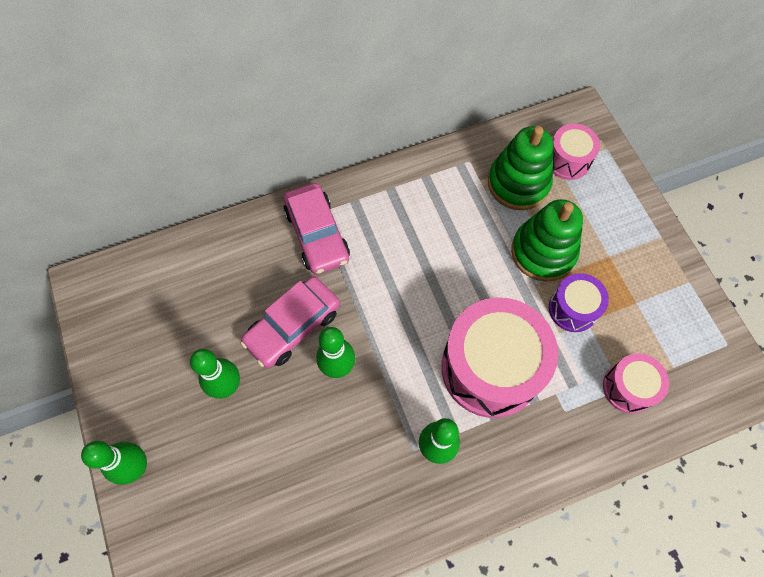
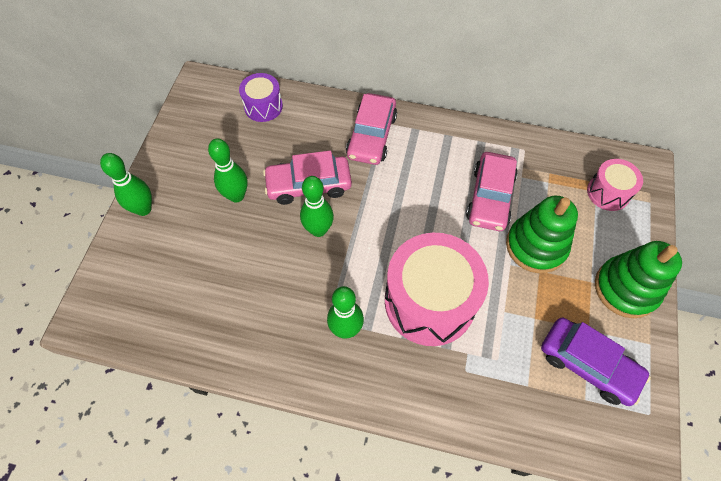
camera: 35 degrees right, 5 degrees down
green stacking toy [488,126,553,210] -> green stacking toy moved to [595,241,682,318]
purple drum [549,273,609,332] -> purple drum moved to [239,73,283,122]
pink drum [603,353,669,414] -> none
none -> pink car [466,152,518,231]
none -> purple car [541,318,651,406]

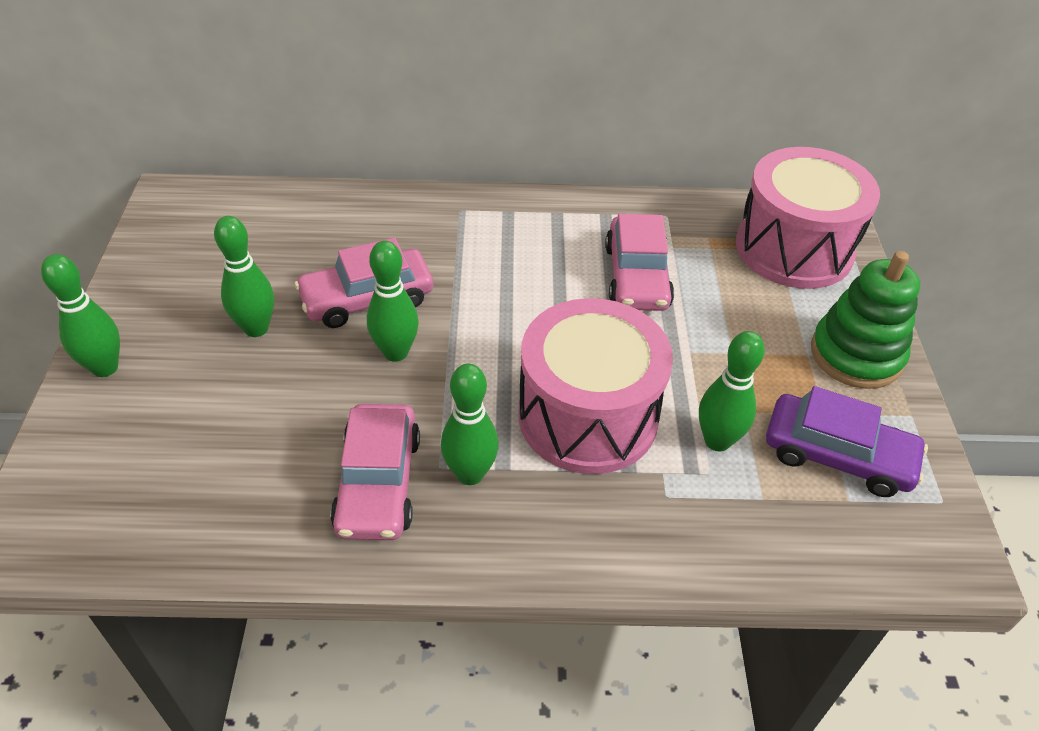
camera: 15 degrees left, 15 degrees down
purple drum [239,73,283,122] -> none
pink car [346,93,397,165] -> pink car moved to [330,404,420,540]
green stacking toy [506,196,578,273] -> none
pink drum [587,159,643,211] -> pink drum [736,147,880,289], size x1.96
none -> green bowling pin [699,331,765,451]

